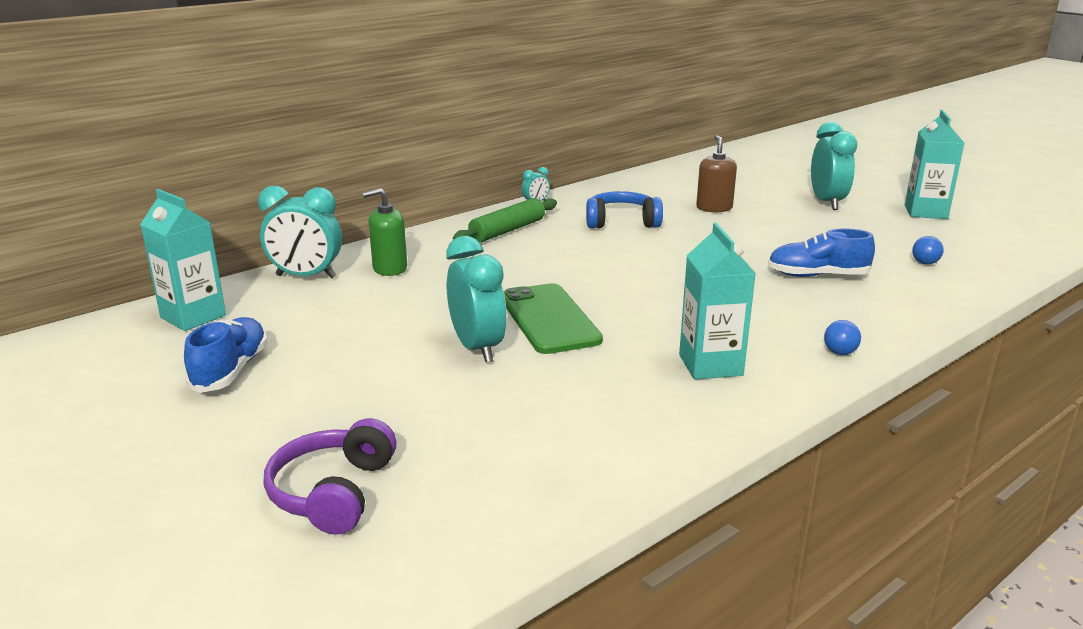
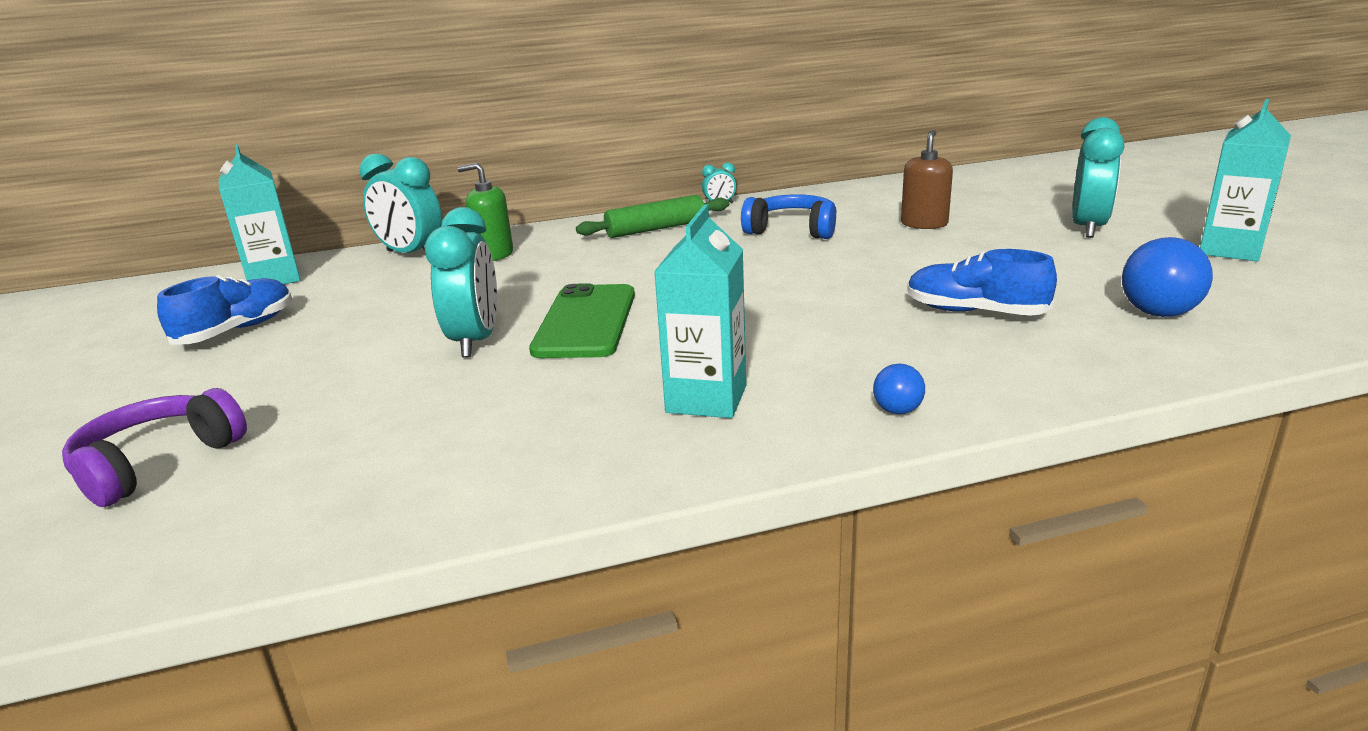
camera: 25 degrees right, 0 degrees up
blue ball [912,236,944,265] -> blue ball [1122,237,1213,317], size x1.86

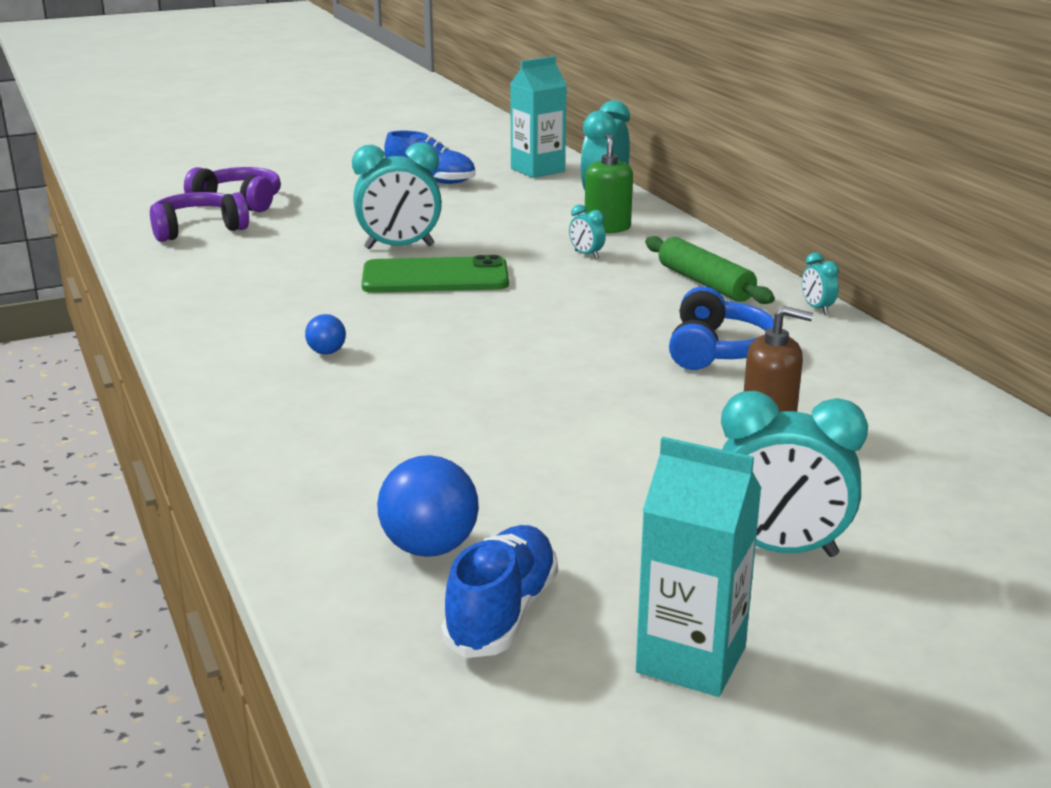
camera: 80 degrees right, 0 degrees up
turquoise carton [654,204,746,418] -> none
blue ball [873,364,925,414] -> blue ball moved to [305,314,346,354]
blue shoe [907,249,1057,316] -> blue shoe moved to [441,525,558,658]
none -> purple headphones [150,192,249,242]
none -> turquoise clock [569,204,606,259]

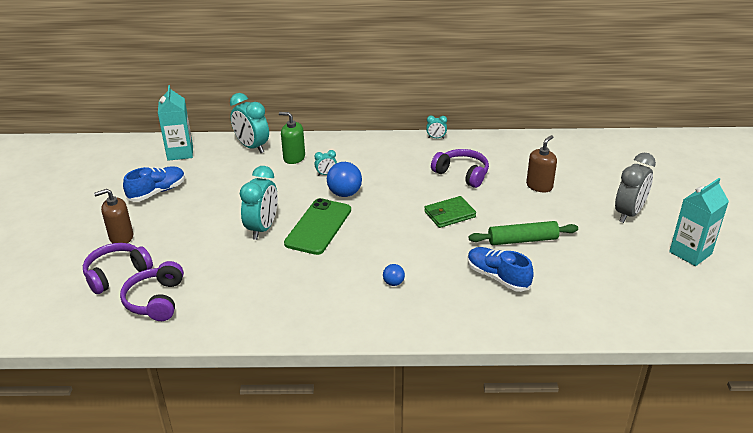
camera: 65 degrees left, 10 degrees up
blue ball [377,455,479,557] -> blue ball moved to [327,162,362,197]
blue shoe [441,525,558,658] -> blue shoe moved to [468,247,534,292]
green rolling pin [645,236,775,304] -> green rolling pin moved to [468,221,578,245]
blue headphones [669,286,774,370] -> purple headphones [431,149,489,188]
turquoise clock [721,391,868,557] -> grey clock [615,153,656,223]
none -> brown soap dispenser [94,189,133,243]
none -> green wallet [424,196,476,228]

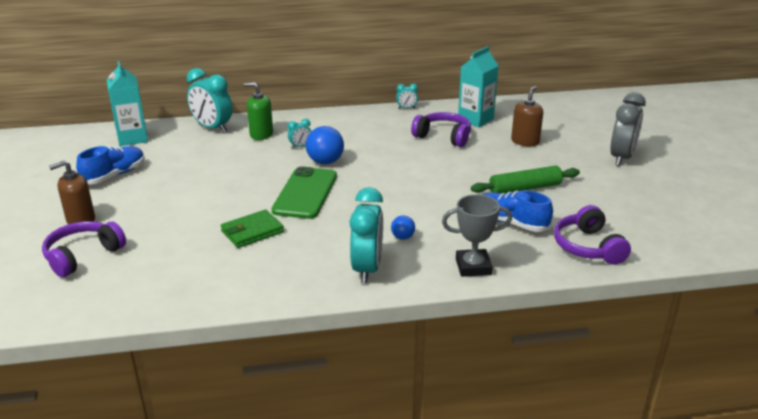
camera: 10 degrees left, 5 degrees down
purple headphones [120,261,184,321] -> purple headphones moved to [554,205,631,265]
turquoise clock [240,166,278,240] -> turquoise clock moved to [349,187,383,283]
green wallet [424,196,476,228] -> green wallet moved to [221,209,284,248]
turquoise carton [669,178,729,266] -> turquoise carton moved to [458,46,499,127]
none -> grey trophy [442,194,512,277]

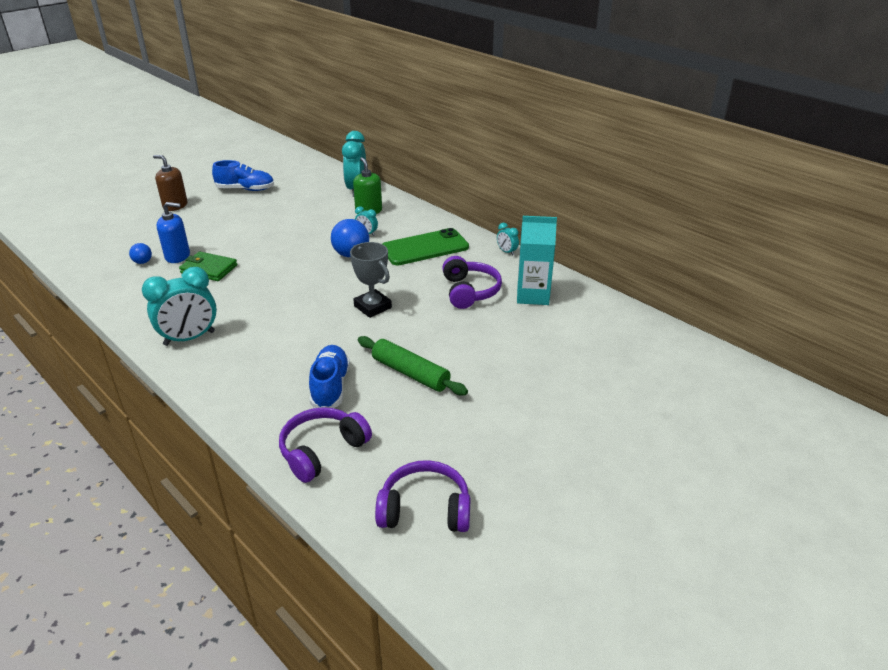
camera: 55 degrees right, 5 degrees up
purple headphones [42,221,126,277] -> purple headphones moved to [375,460,471,532]
turquoise carton [107,61,148,146] -> none
green phone [272,166,337,219] -> green phone moved to [383,228,469,266]
blue ball [391,215,415,240] -> blue ball moved to [129,243,152,264]
grey trophy [442,194,512,277] -> grey trophy moved to [350,242,392,318]
brown soap dispenser [511,86,543,146] -> none
grey clock [610,92,646,166] -> none
none -> blue soap dispenser [157,202,190,263]

